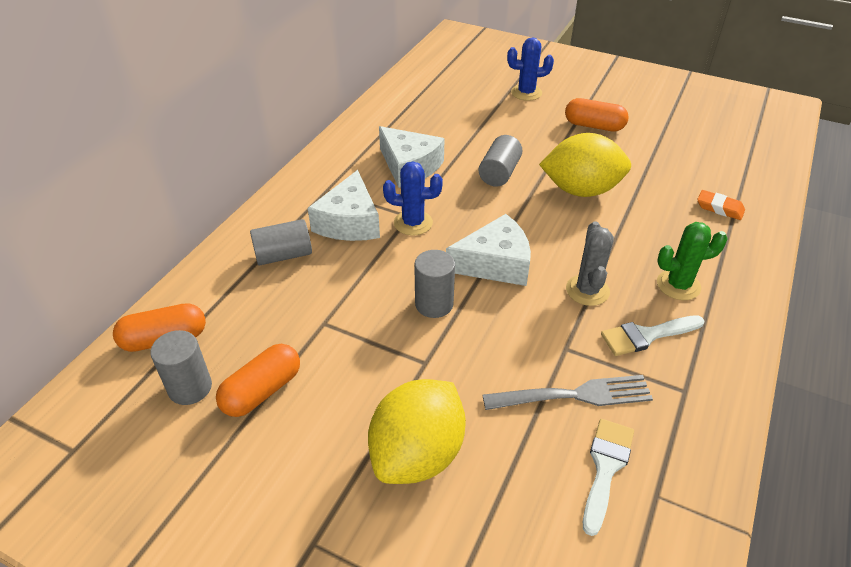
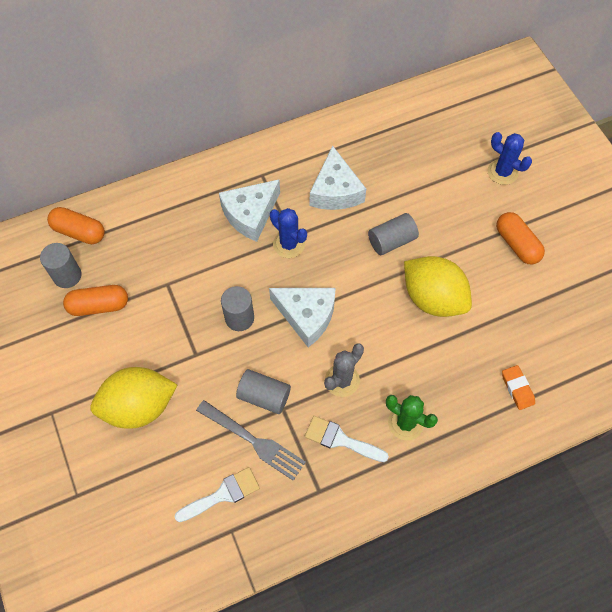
camera: 40 degrees right, 20 degrees up
grey cylinder [250,219,312,265] -> grey cylinder moved to [236,369,291,414]

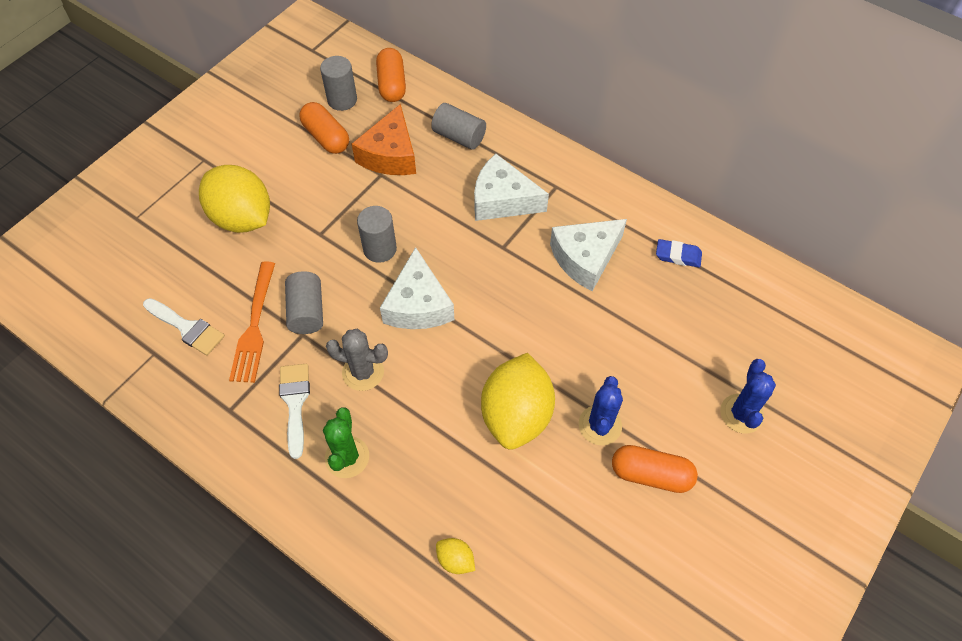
camera: 60 degrees right, 5 degrees down
grey fork [196,400,306,481] -> orange fork [229,261,275,383]
blue cactus [270,208,307,258] -> blue cactus moved to [579,376,623,445]
grey cylinder [368,213,419,255] -> grey cylinder moved to [431,103,486,150]
orange capsule [496,212,545,265] -> orange capsule turned 75 degrees clockwise [612,445,698,493]
orange eraser [502,365,535,410] -> yellow lemon [436,538,475,574]
none -> orange cheese [352,104,416,175]
none -> blue eraser [656,239,702,268]

